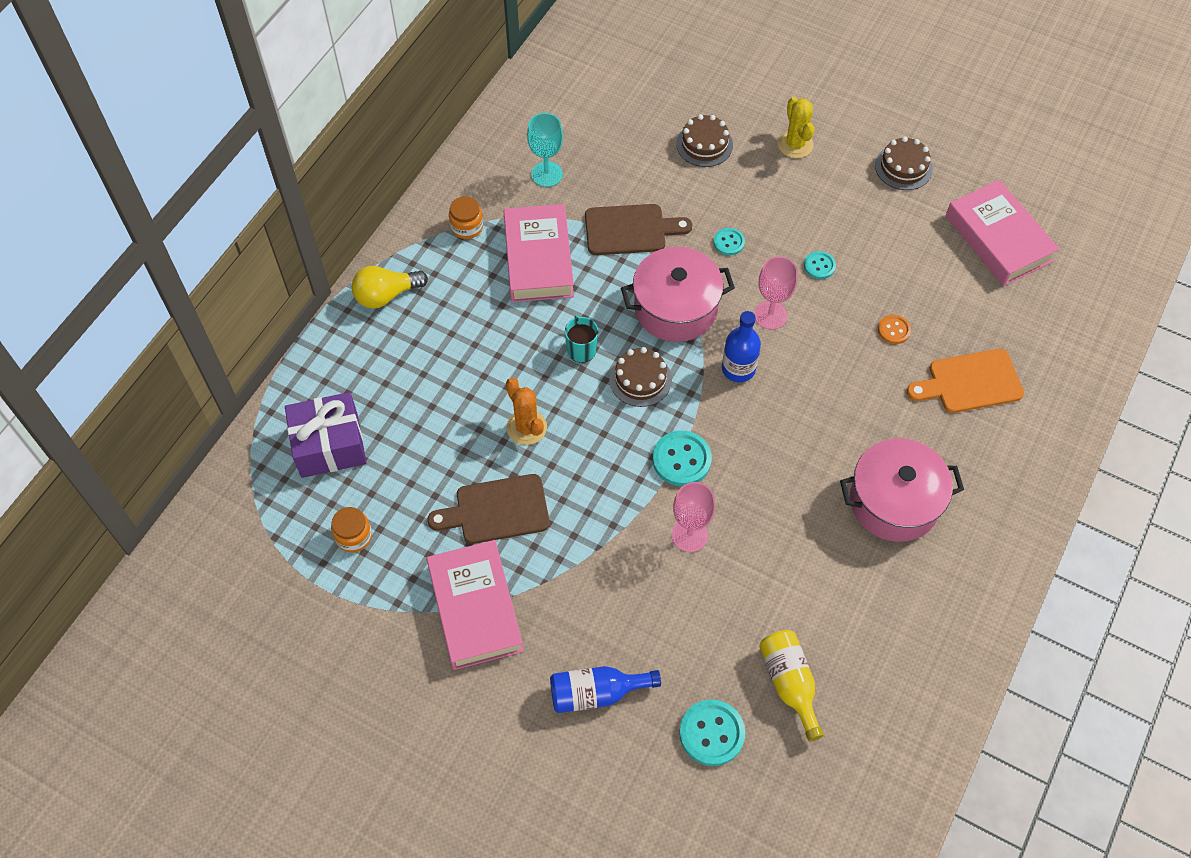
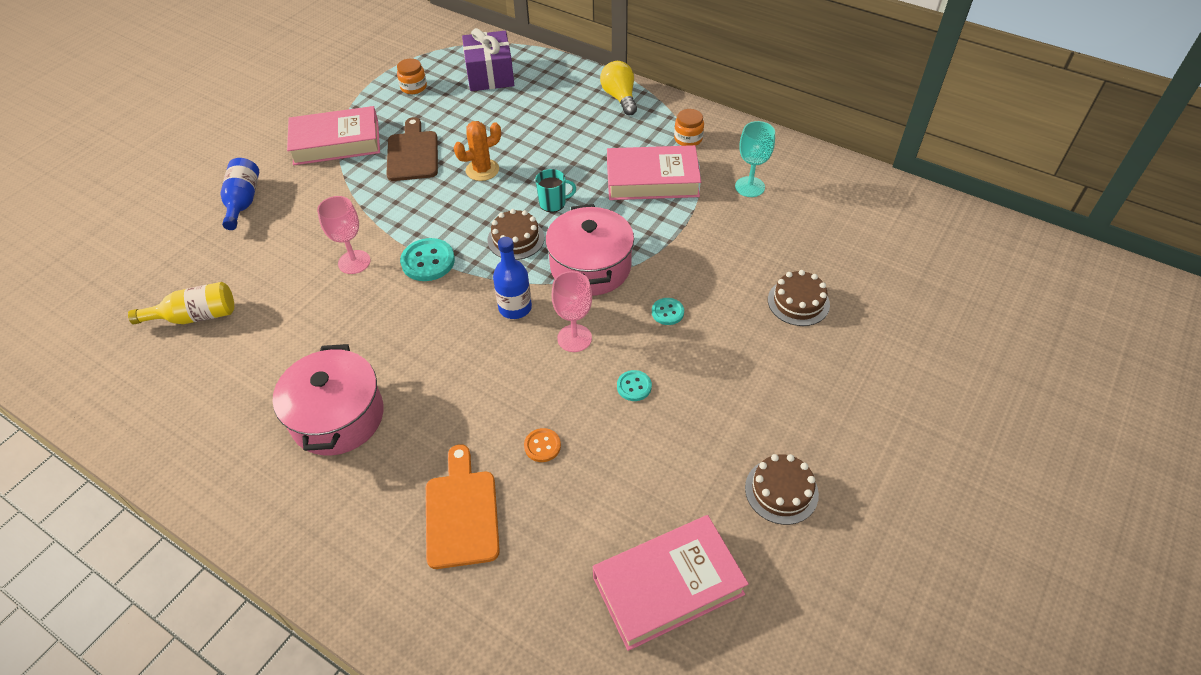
camera: 95 degrees right, 10 degrees down
brown cutting board [585,204,692,255] -> none
turquoise button [679,699,745,766] -> none
yellow cactus [777,97,814,158] -> none

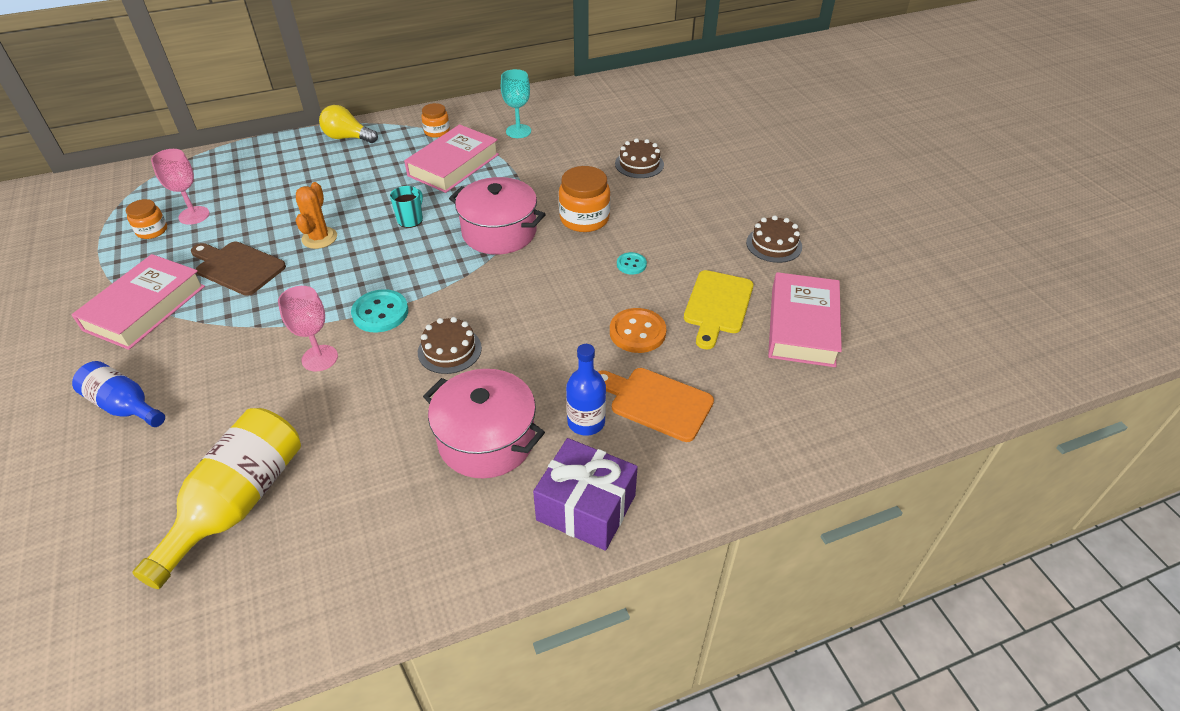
camera: 55 degrees left, 5 degrees down
yellow bottle [128,282,234,324] -> yellow bottle [132,408,301,589], size x1.59
purple gift [462,28,514,91] -> purple gift moved to [533,438,638,551]
brown cake [487,209,544,260] -> brown cake moved to [418,317,482,374]
blue bottle [493,237,532,319] -> blue bottle moved to [566,344,606,435]
orange button [524,428,561,462] -> orange button [610,308,666,353], size x1.73
pink goblet [552,271,592,352] -> pink goblet moved to [151,149,210,225]
turquoise button [652,298,684,325] -> orange jar [559,166,610,232]
none -> yellow cutting board [684,270,754,350]

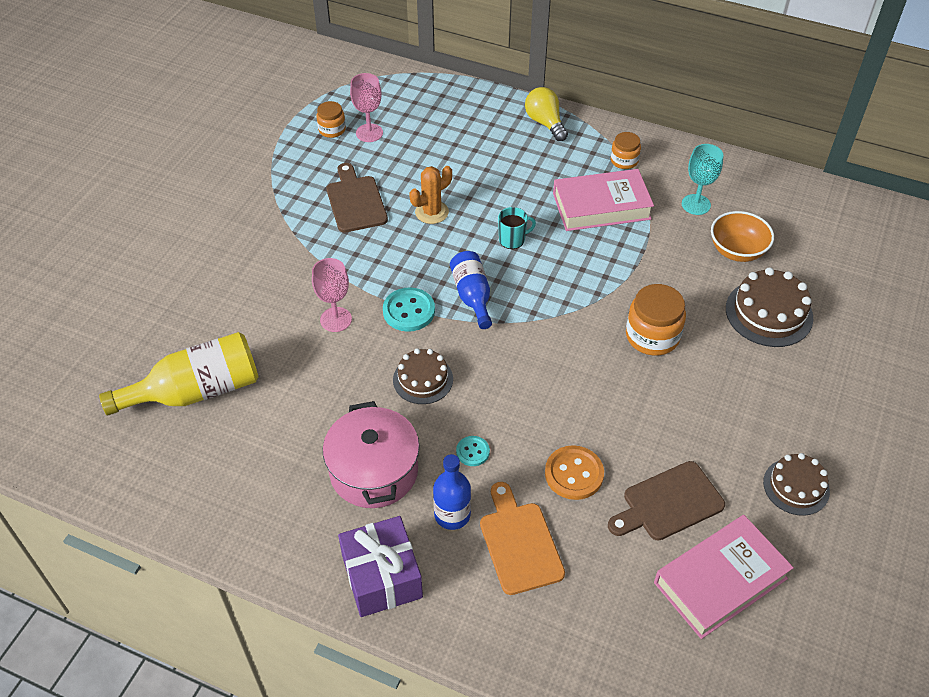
camera: 45 degrees right, 5 degrees up
pink book [71,254,205,350] -> none
blue bottle [72,361,165,427] -> blue bottle moved to [450,251,492,329]
pink pot [449,177,546,254] -> none
brown cake [615,138,664,178] -> brown cake [726,267,813,347], size x1.50
turquoise button [617,252,647,275] -> turquoise button moved to [456,436,490,466]
yellow cutting board [684,270,754,350] -> brown cutting board [608,461,725,541]
none -> orange bowl [711,211,774,262]

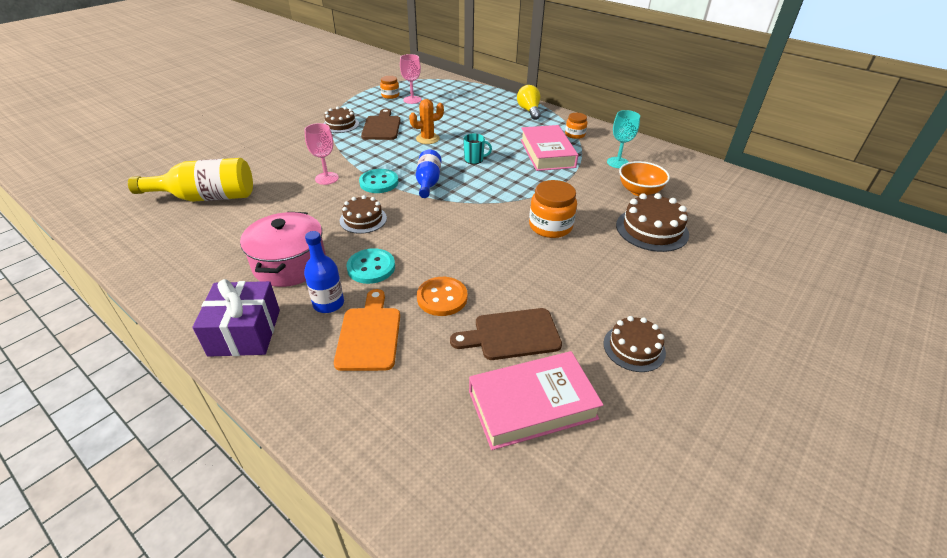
camera: 15 degrees right, 10 degrees down
turquoise button [456,436,490,466] -> turquoise button [346,248,395,284], size x1.73
pink book [553,169,654,231] -> pink book turned 75 degrees clockwise [520,125,578,171]
none -> brown cake [323,107,359,133]

